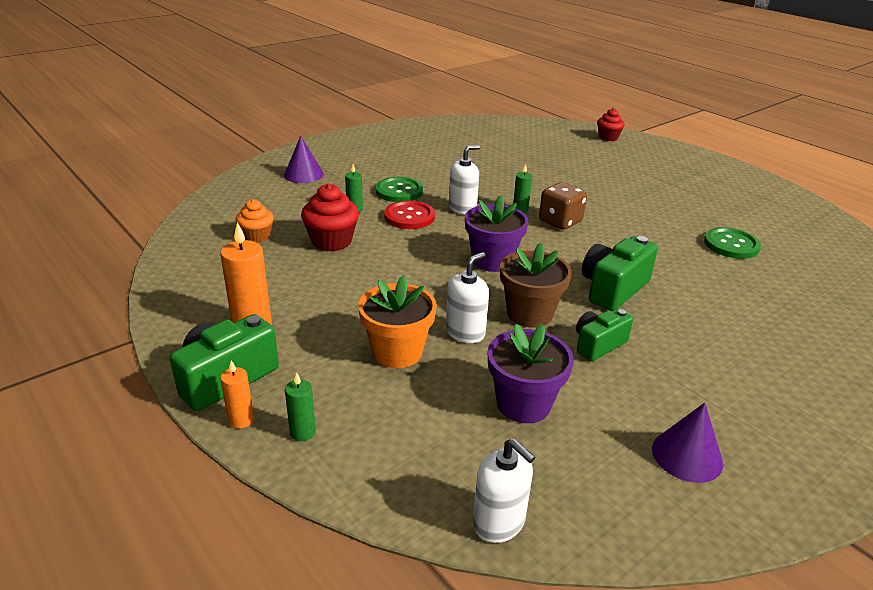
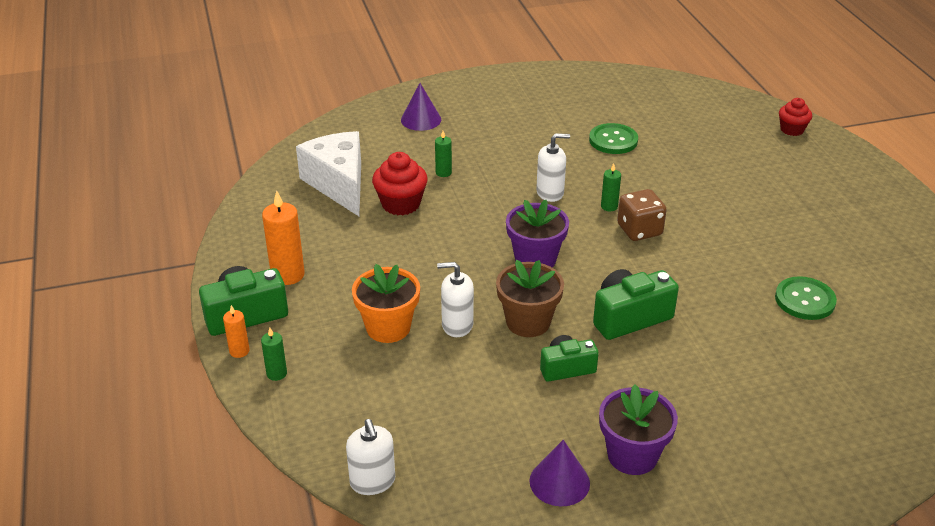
camera: 25 degrees right, 5 degrees up
orange cupcake [236,199,274,243] -> white cheese [296,131,361,216]
green button [376,177,423,202] -> green button moved to [589,123,638,154]
red button [384,201,435,229] -> none
white soap dispenser [446,252,489,343] -> white soap dispenser turned 150 degrees counterclockwise [437,262,474,337]
purple flower pot [488,324,574,423] -> purple flower pot moved to [599,385,678,475]

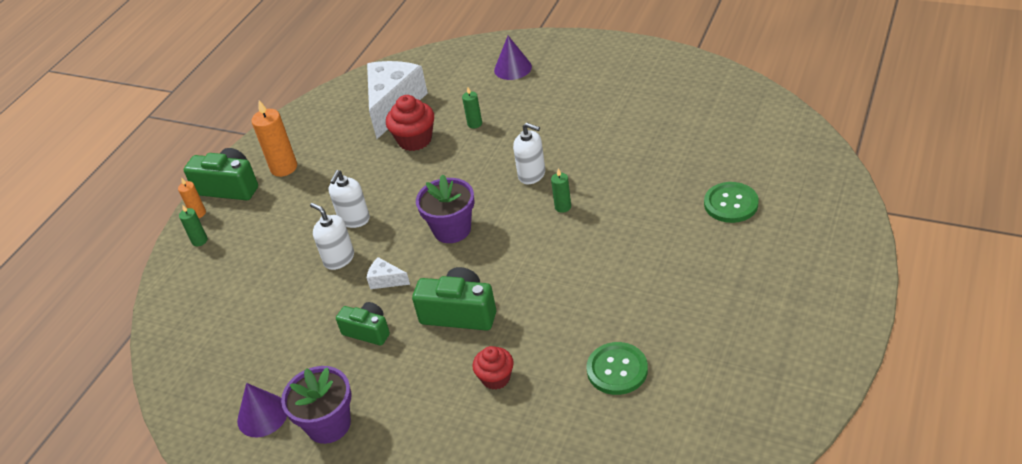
camera: 45 degrees right, 5 degrees up
white soap dispenser [346,419,395,495] -> white soap dispenser moved to [329,170,370,228]
orange flower pot [352,264,420,343] -> none
brown flower pot [496,260,564,337] -> white cheese [367,257,410,289]
green button [589,123,638,154] -> green button moved to [704,182,759,223]
brown dice [617,189,667,241] -> none
red cupcake [779,98,812,136] -> red cupcake moved to [472,346,514,390]

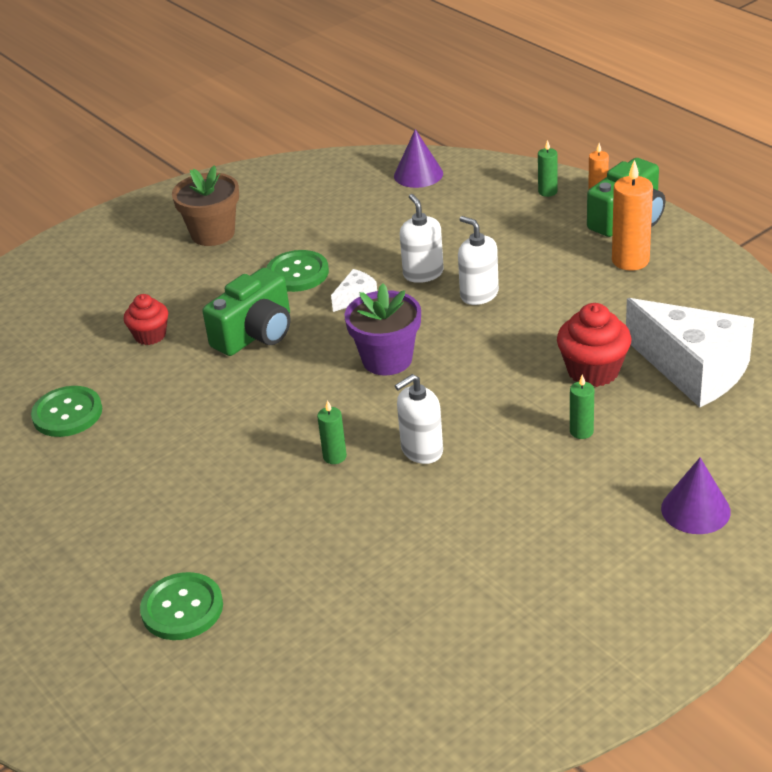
camera: 115 degrees right, 5 degrees down
purple cone [237,383,287,437] -> purple cone moved to [394,129,443,188]
purple flower pot [281,366,352,444] -> brown flower pot [172,165,239,246]
white soap dispenser [310,203,354,270] -> white soap dispenser turned 90 degrees counterclockwise [400,194,444,283]
green camera [336,302,390,346] -> green button [266,250,329,292]

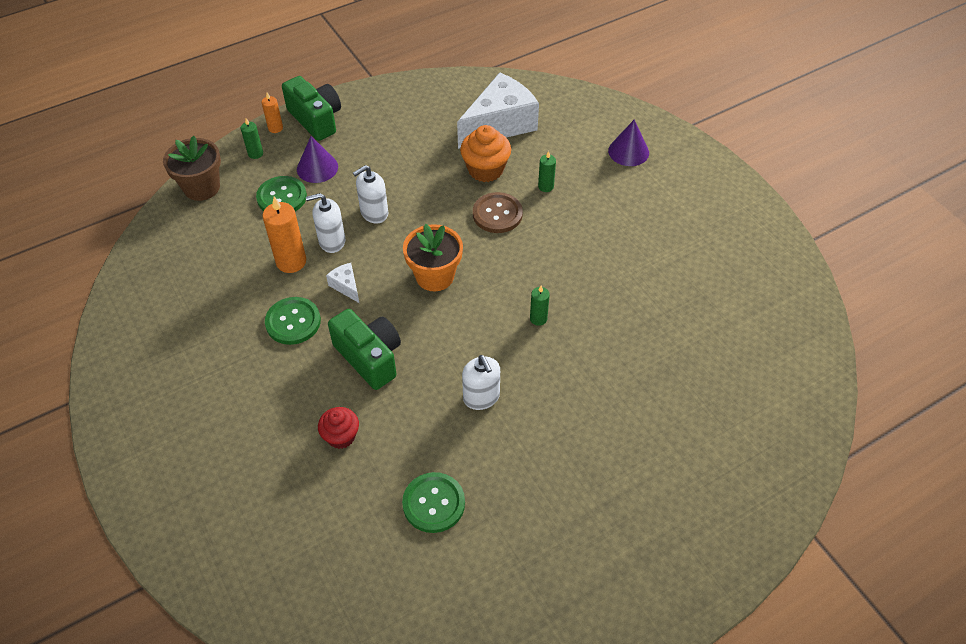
camera: 85 degrees left, 15 degrees up
green button [140,572,223,640] -> green button moved to [256,176,307,211]
brown flower pot [172,165,239,246] -> brown flower pot moved to [163,136,221,201]
purple flower pot [345,283,421,376] -> orange flower pot [403,224,463,291]
purple cone [394,129,443,188] -> purple cone moved to [297,136,338,183]
white soap dispenser [395,374,443,464] -> white soap dispenser moved to [462,355,500,410]
red cupcake [557,303,631,387] -> orange cupcake [460,125,511,182]
orange candle [612,160,653,271] -> orange candle moved to [263,197,306,273]
none -> brown button [473,192,523,233]

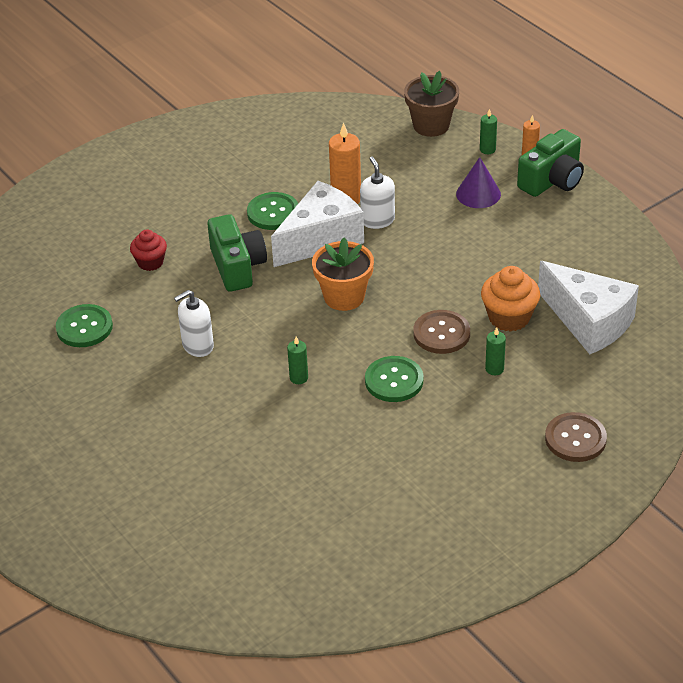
camera: 85 degrees right, 10 degrees down
green button [256,176,307,211] -> green button moved to [365,356,423,402]
white cheese [326,263,359,303] -> white cheese [271,181,364,267], size x2.40
green camera [328,309,401,390] -> green camera turned 60 degrees counterclockwise [207,214,267,292]
white soap dispenser [353,165,388,223] -> none
purple cone [608,120,649,166] -> brown button [545,412,607,462]

